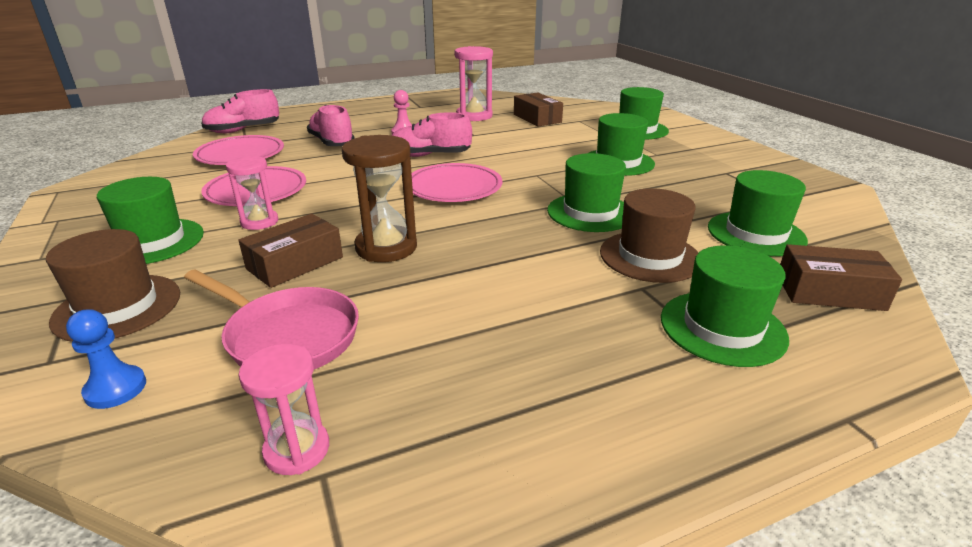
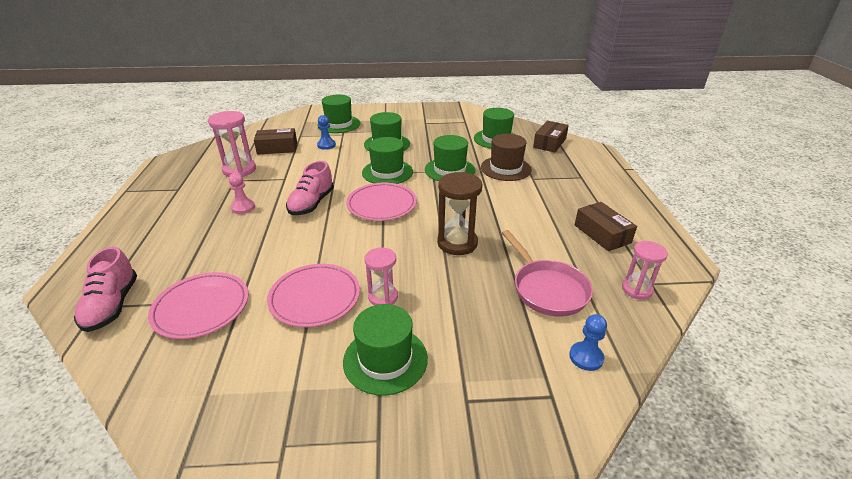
camera: 70 degrees left, 5 degrees up
brown hat [46,229,180,342] -> none
pink pan [184,269,359,369] -> pink pan turned 105 degrees clockwise [502,230,593,317]
brown box [238,214,343,288] -> brown box moved to [575,202,637,251]
pink shoe [307,105,355,146] -> none
green hat [661,246,789,367] -> green hat moved to [362,137,413,184]
none -> blue pawn [317,115,336,150]

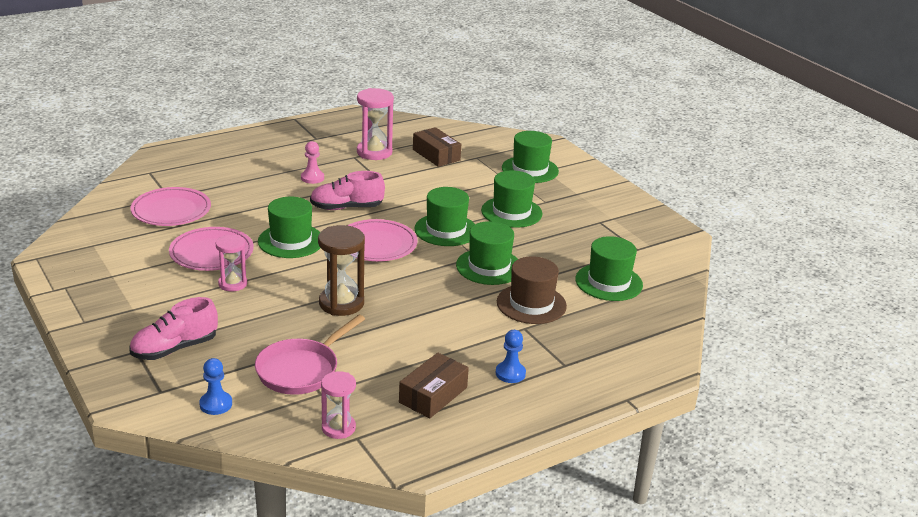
camera: 60 degrees right, 5 degrees down
pink shoe [74,247,137,332] -> pink shoe moved to [129,297,218,360]
blue pawn [317,115,336,150] -> blue pawn moved to [496,330,526,383]
green hat [343,304,428,396] -> green hat moved to [258,196,320,258]
brown box [533,121,569,152] -> none

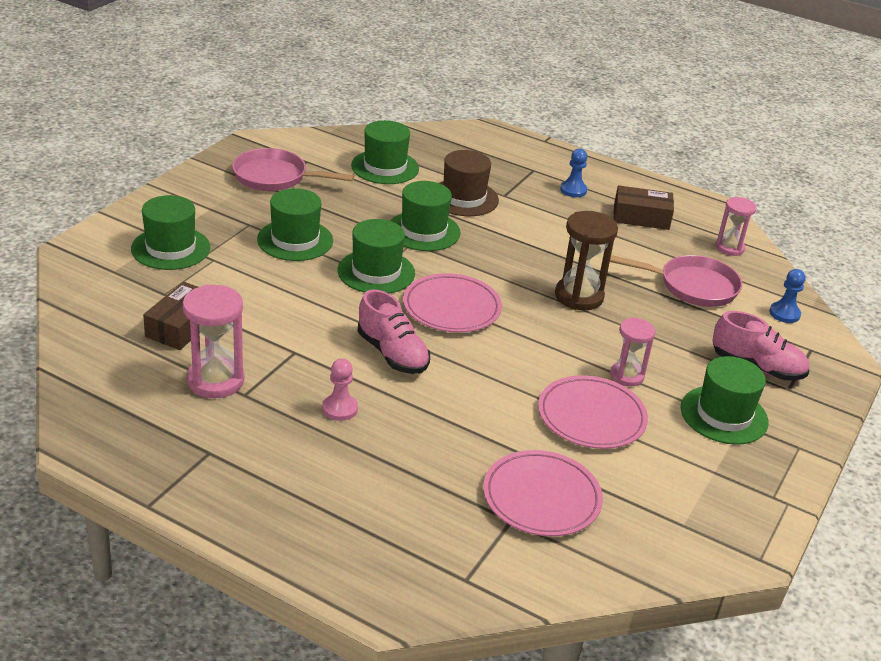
camera: 120 degrees left, 5 degrees up
green hat [258,196,320,258] -> green hat moved to [681,356,768,445]
none -> pink pan [232,148,354,191]

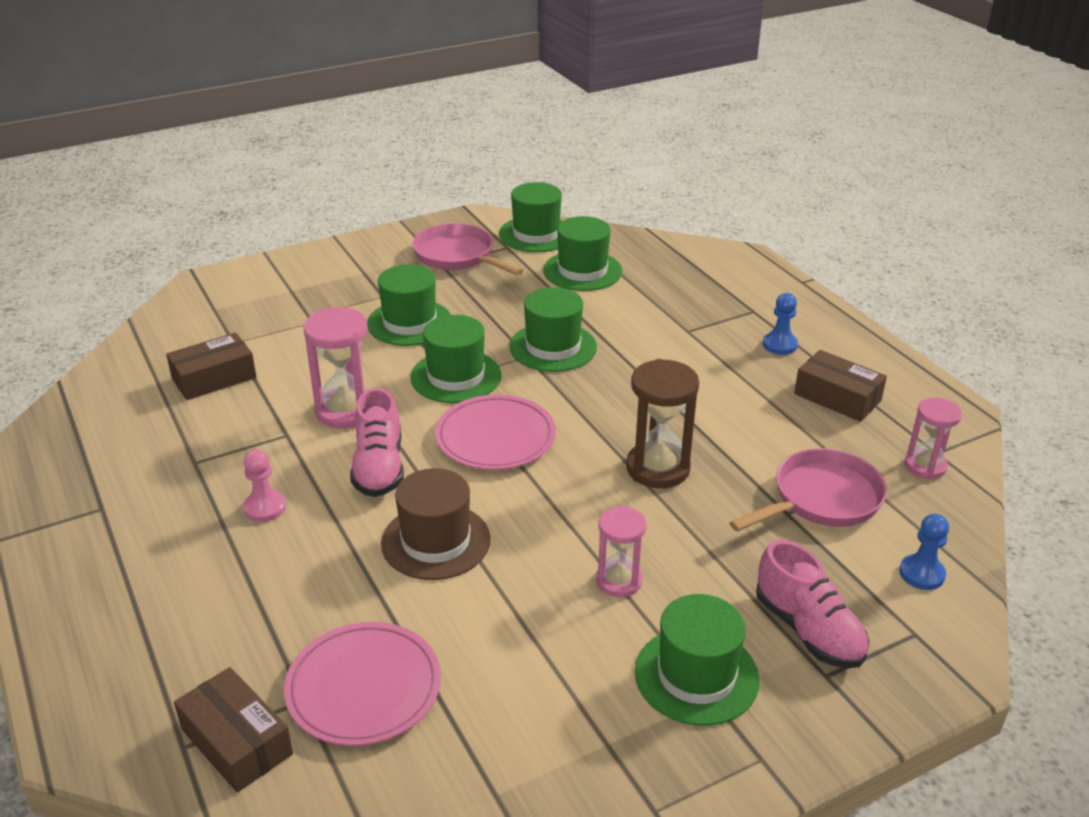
camera: 35 degrees right, 0 degrees up
green hat [131,195,210,270] -> green hat moved to [499,182,562,252]
pink hourglass [183,284,244,398] -> pink hourglass moved to [303,307,368,429]
brown hat [440,150,499,216] -> brown hat moved to [381,468,491,580]
pink plate [538,375,648,449] -> none
pink pan [610,255,742,307] -> pink pan turned 75 degrees counterclockwise [729,448,887,532]
none -> brown box [174,667,293,792]

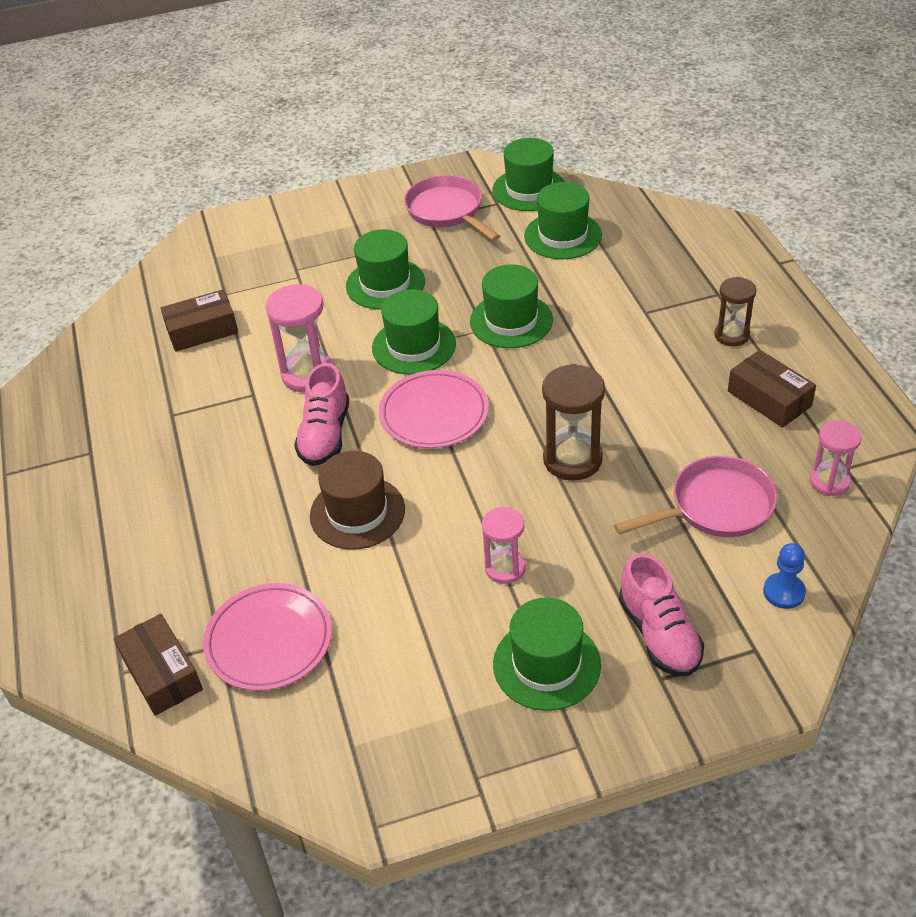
camera: 15 degrees right, 10 degrees up
pink pawn [243,449,286,522] -> none
blue pawn [763,293,798,355] -> brown hourglass [714,277,757,346]

